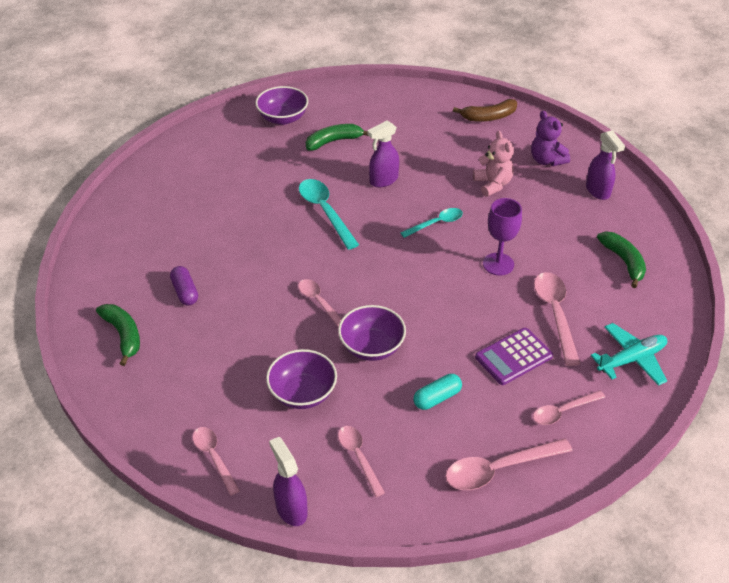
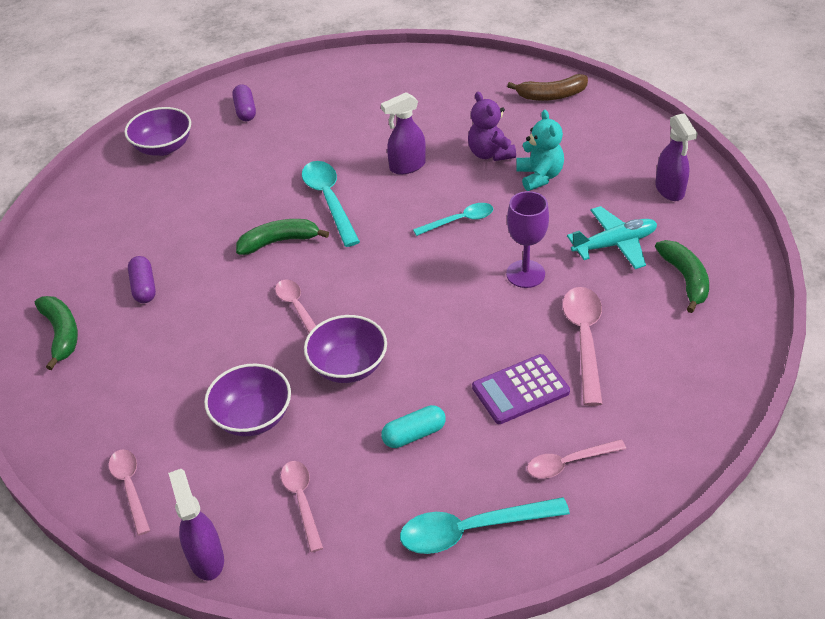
camera: 10 degrees right, 0 degrees up
purple bowl [255,86,308,125] -> purple bowl moved to [124,107,191,156]
green banana [306,124,368,150] -> green banana moved to [236,219,329,255]
pink spoon [445,438,573,490] -> turquoise spoon [400,497,570,554]
pink teddy bear [473,131,514,197] -> turquoise teddy bear [516,110,564,191]
purple teddy bear [531,111,570,166] -> purple teddy bear moved to [468,92,516,161]
turquoise plane [591,323,667,386] -> turquoise plane moved to [567,206,657,269]
none -> purple capsule [232,84,256,121]

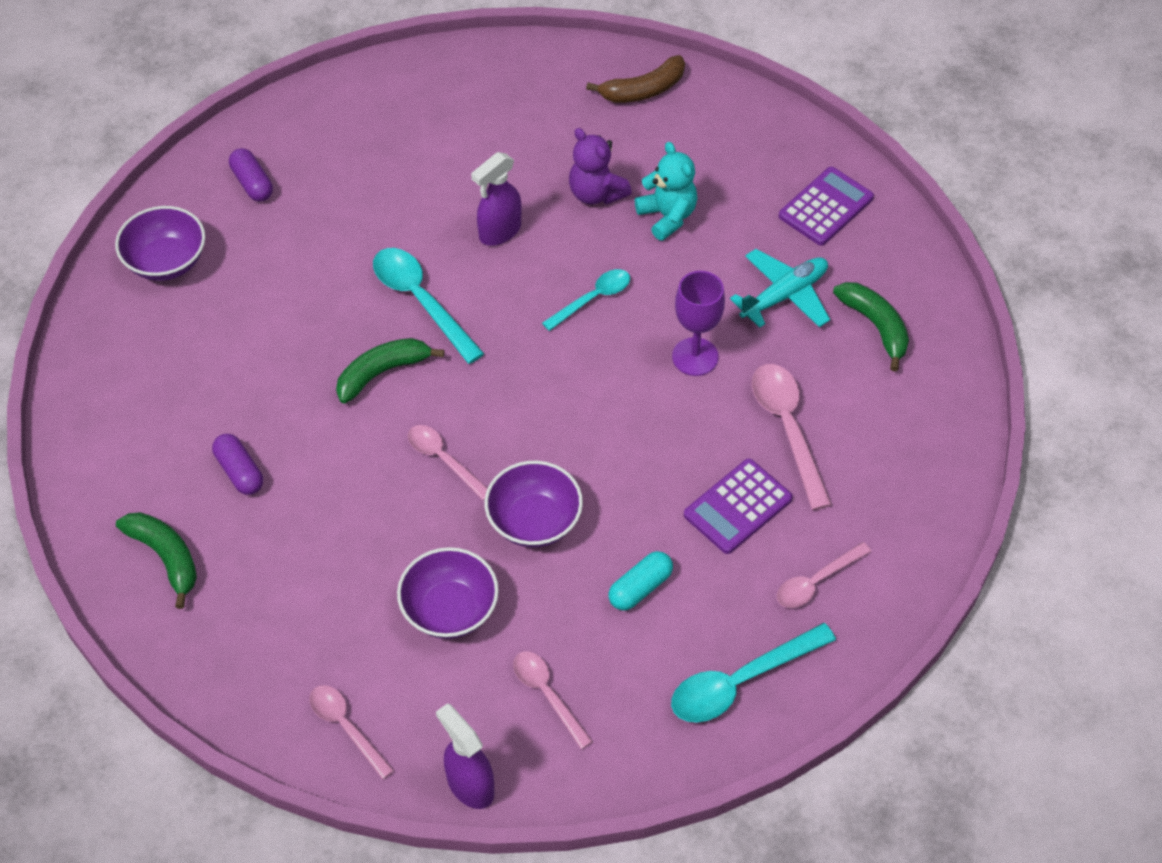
camera: 20 degrees left, 10 degrees up
purple spray bottle [655,113,698,201] -> purple calculator [779,167,874,246]

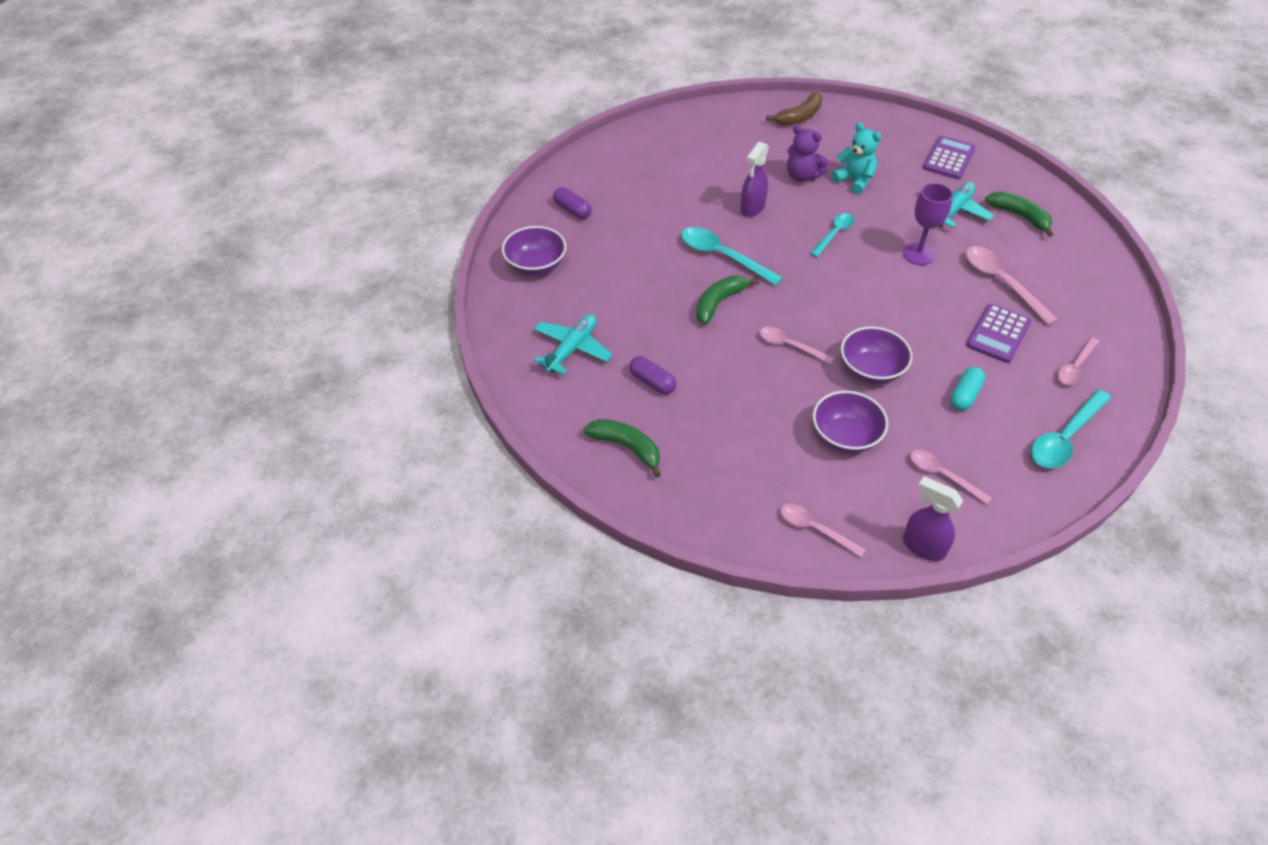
camera: 15 degrees left, 5 degrees down
none -> turquoise plane [534,314,612,375]

